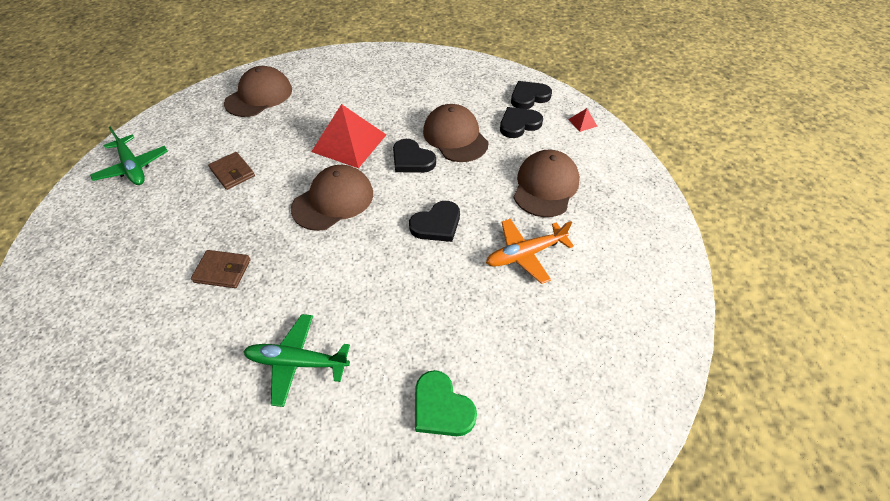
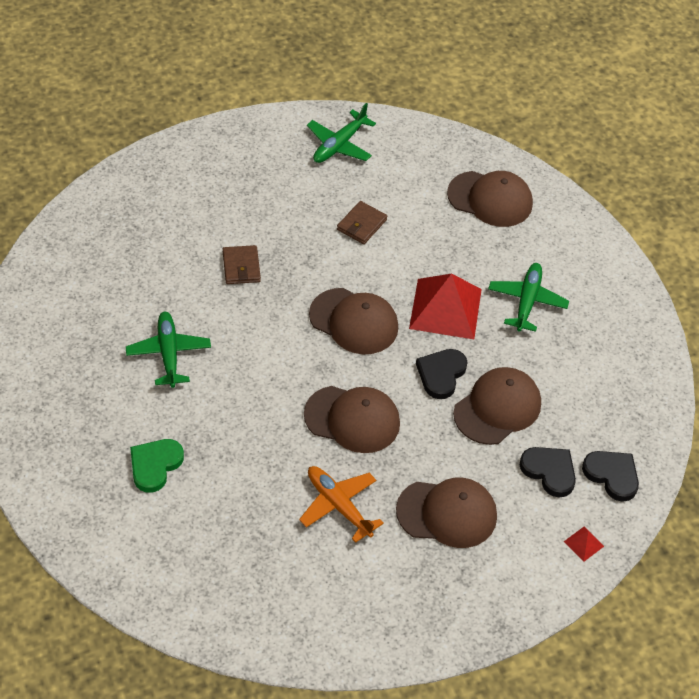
camera: 70 degrees right, 0 degrees up
black heart [409,201,460,242] -> brown cap [304,386,400,453]
none -> green plane [488,263,569,332]

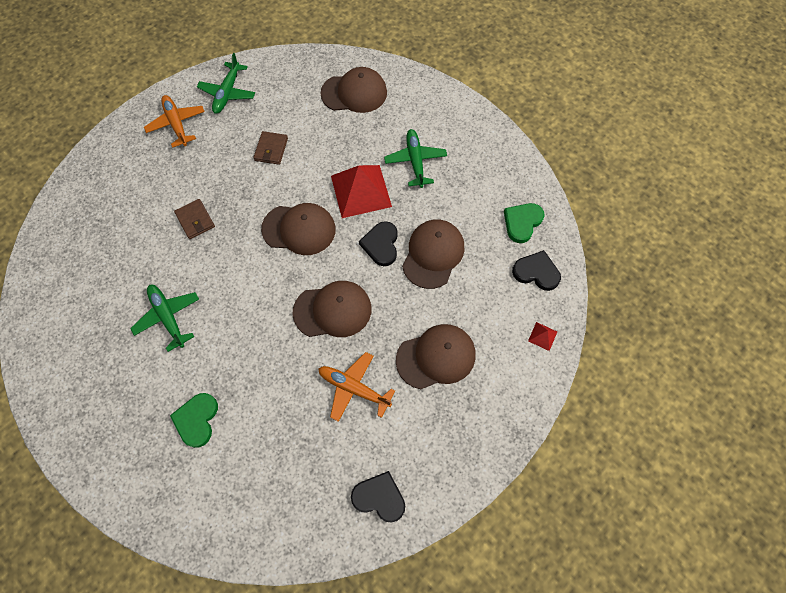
camera: 20 degrees left, 15 degrees up
black heart [520,447,576,497] -> black heart moved to [351,471,405,523]
none -> orange plane [144,95,205,148]
none -> green heart [504,203,545,243]

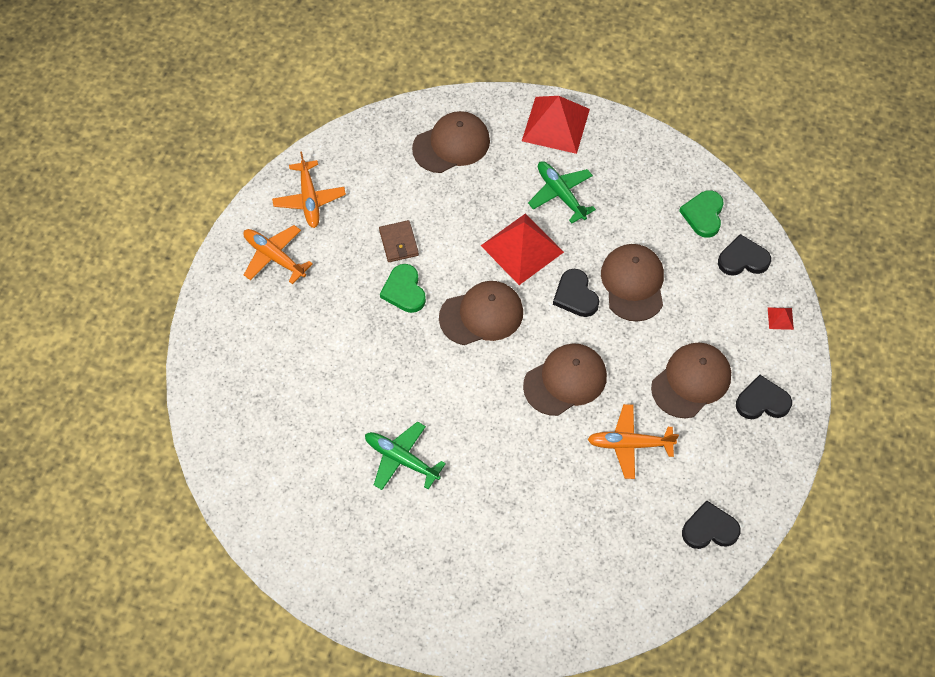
camera: 25 degrees left, 5 degrees down
green heart [170,393,218,448] -> green heart moved to [380,264,426,313]
brown wallet [174,199,215,239] -> none
green plane [197,53,255,114] -> orange plane [272,152,346,228]
none -> red pyramid [522,96,590,154]
none -> black heart [736,375,792,419]

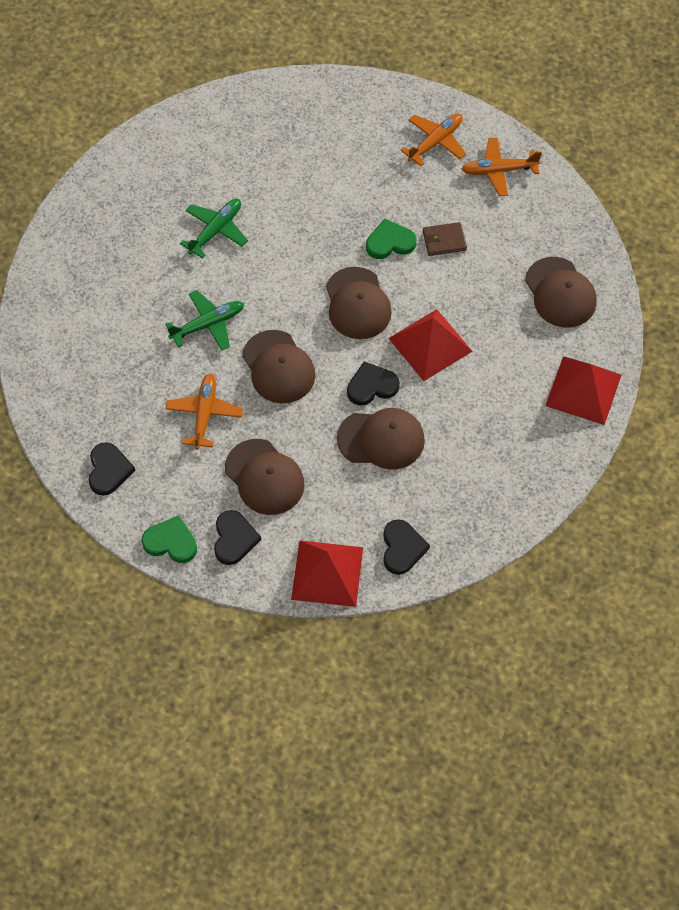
camera: 95 degrees right, 0 degrees up
green plane [528,161,596,223] -> green plane moved to [165,290,244,351]
green heart [679,190,724,238] -> green heart moved to [141,516,197,563]
red pyramid [768,307,794,330] -> red pyramid [291,540,363,607], size x2.49

